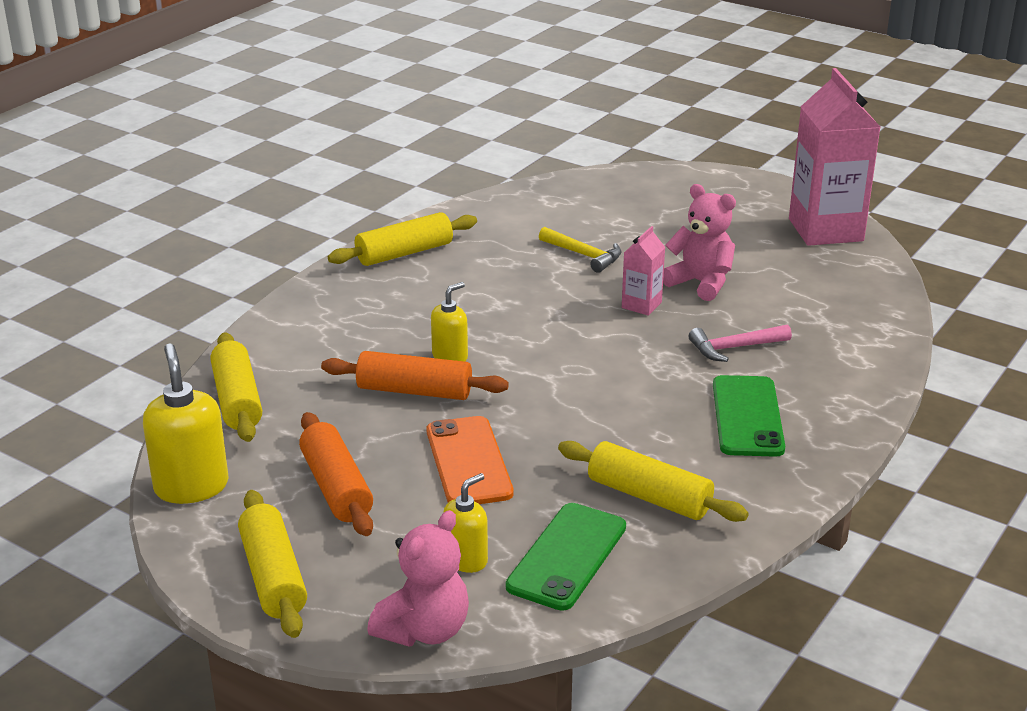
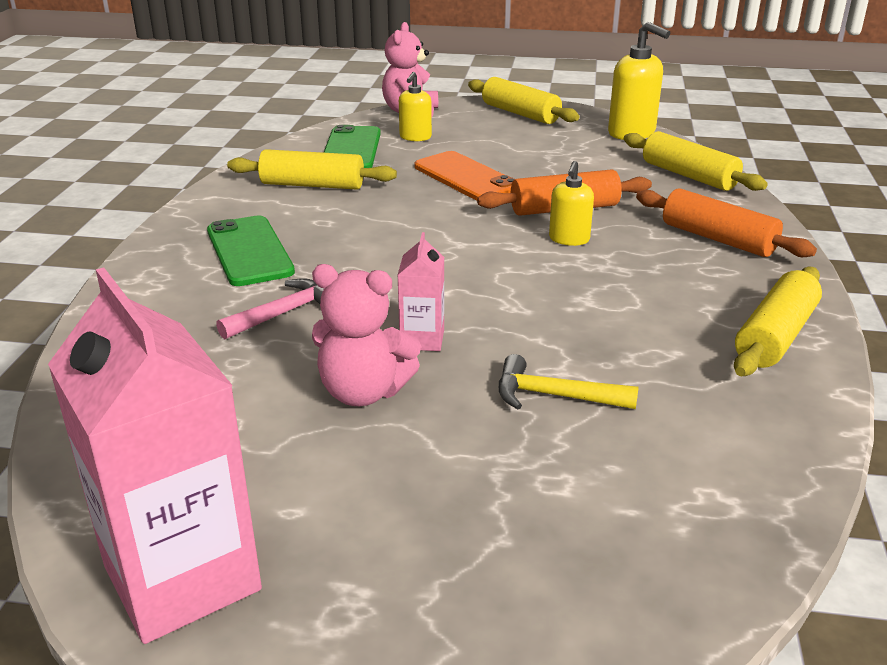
camera: 155 degrees right, 0 degrees up
orange rolling pin [299,412,373,536] -> orange rolling pin moved to [636,188,817,257]

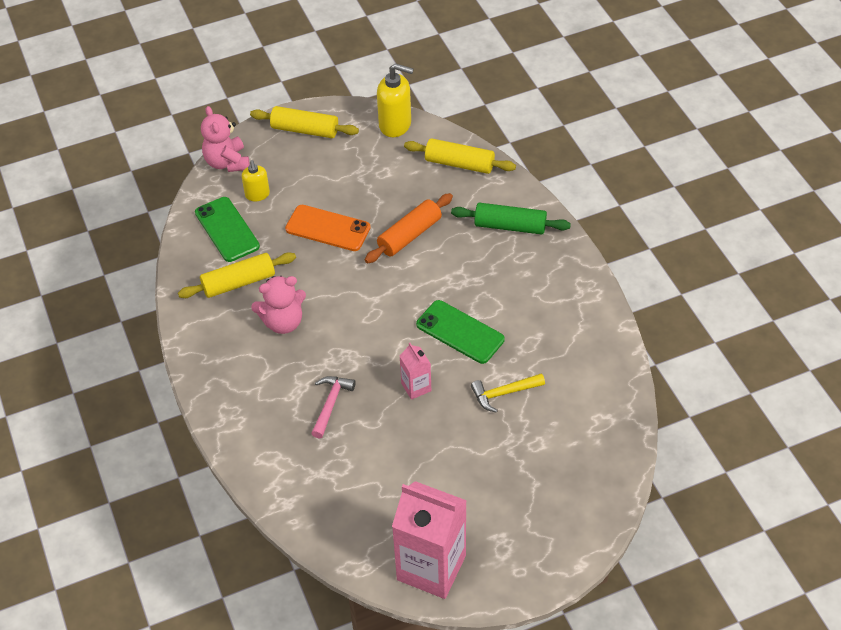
camera: 30 degrees left, 20 degrees up
green phone [207,215,295,286] -> green phone moved to [416,300,505,364]
pink teddy bear [312,264,421,406] -> pink teddy bear moved to [251,276,306,334]
yellow soap dispenser [549,161,594,246] -> none
orange rolling pin [636,188,817,257] -> green rolling pin [451,203,571,235]
yellow rolling pin [734,267,822,376] -> none

